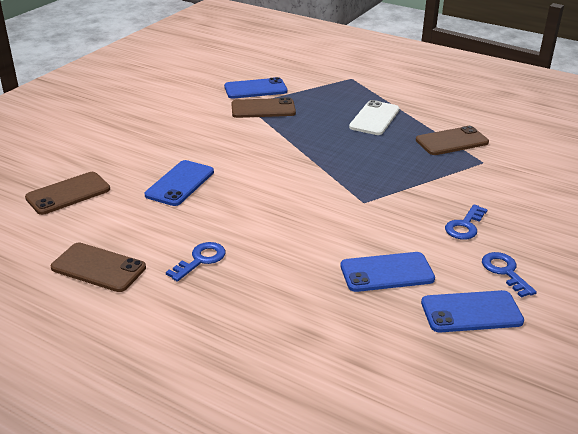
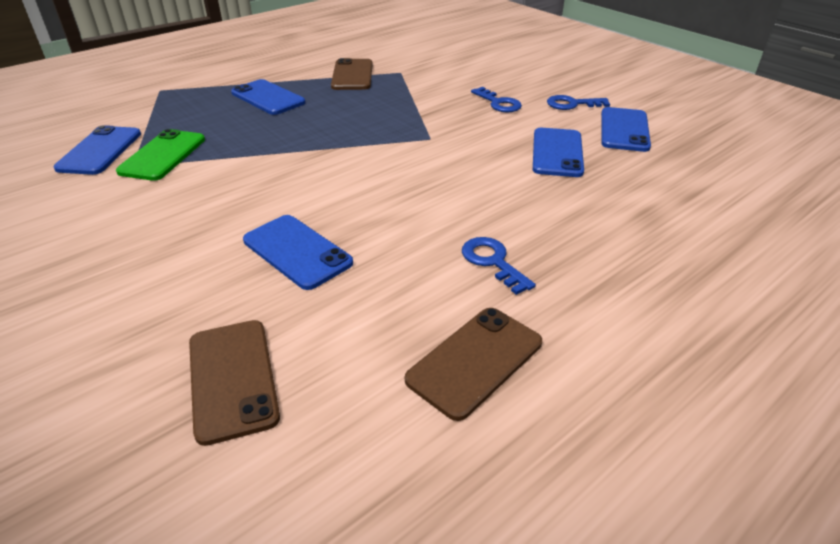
camera: 70 degrees left, 5 degrees up
brown phone [231,97,296,118] -> green phone [116,129,205,181]
white phone [349,100,400,135] -> blue phone [231,79,305,115]

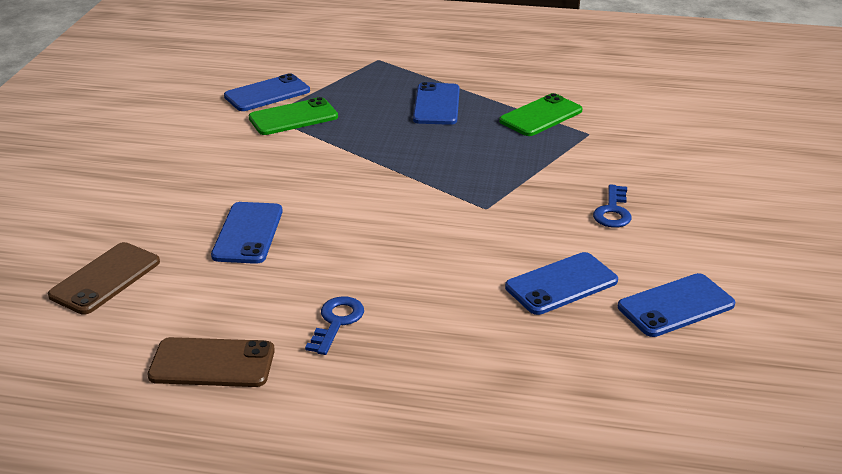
camera: 50 degrees right, 5 degrees down
brown phone [331,58,373,90] -> green phone [499,93,583,136]
blue key [547,95,610,110] -> none

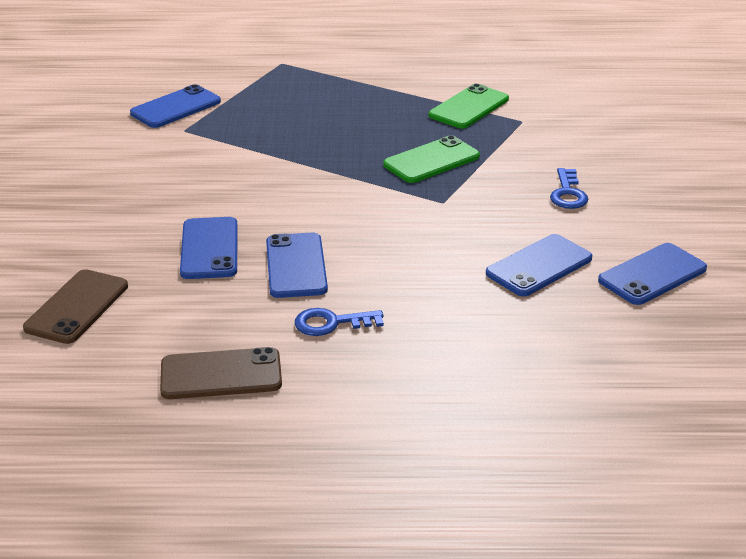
camera: 10 degrees left, 0 degrees up
green phone [248,97,338,135] -> green phone moved to [383,135,480,183]
blue key [305,296,364,355] -> blue key turned 105 degrees counterclockwise [295,308,384,336]
blue phone [413,82,460,125] -> blue phone moved to [266,233,328,298]

